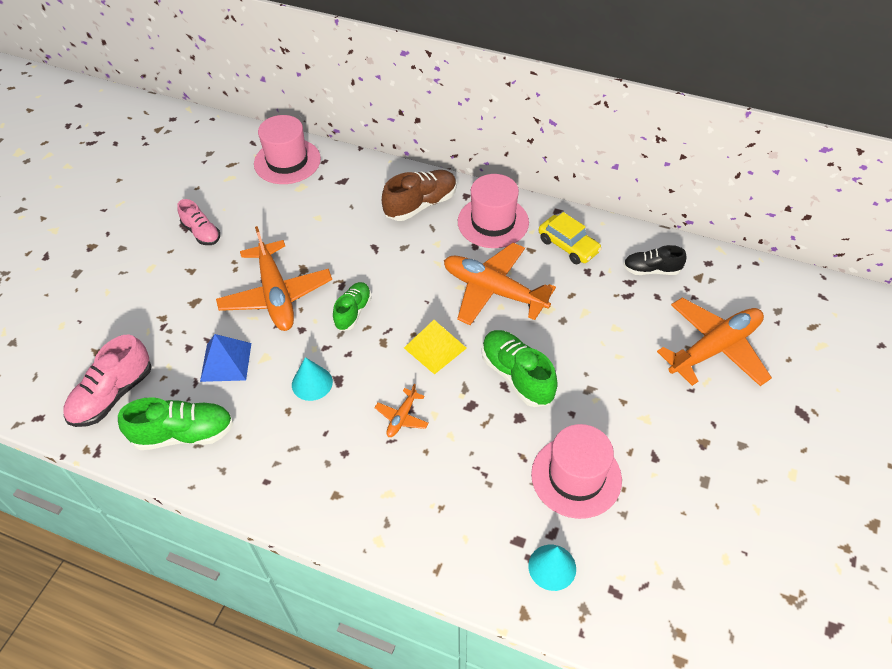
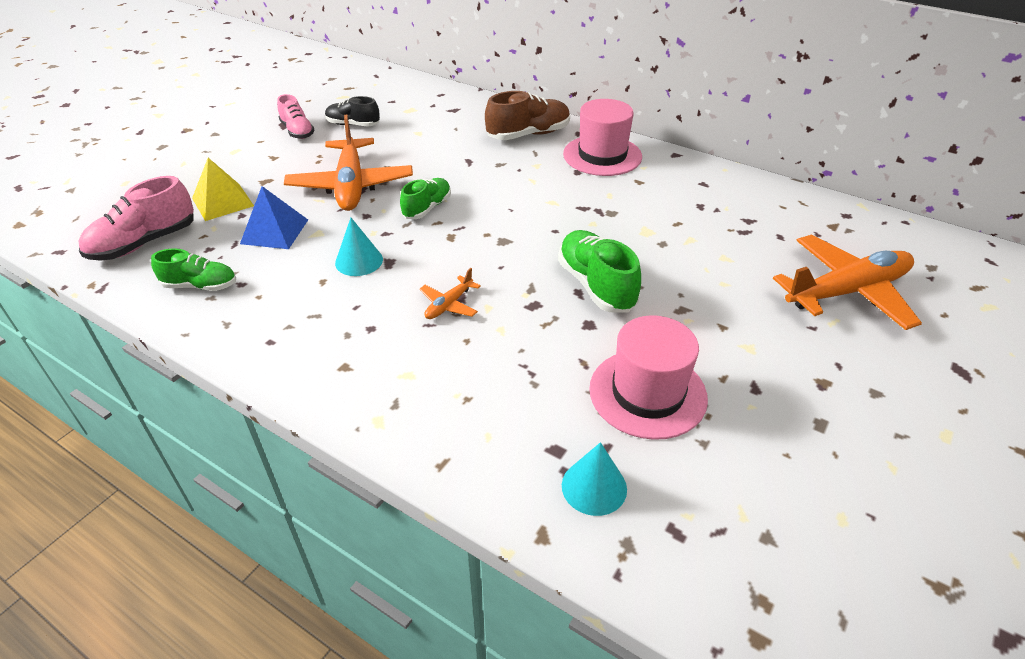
camera: 10 degrees right, 10 degrees down
green shoe [118,397,234,450] -> green shoe [151,248,236,291], size x0.65
pink hat [254,115,321,184] -> none
yellow pyramid [404,320,467,375] -> yellow pyramid moved to [192,158,254,221]
orange plane [444,243,556,325] -> none
yellow car [538,212,602,264] -> none
black shoe [623,245,687,275] -> black shoe moved to [325,96,380,127]

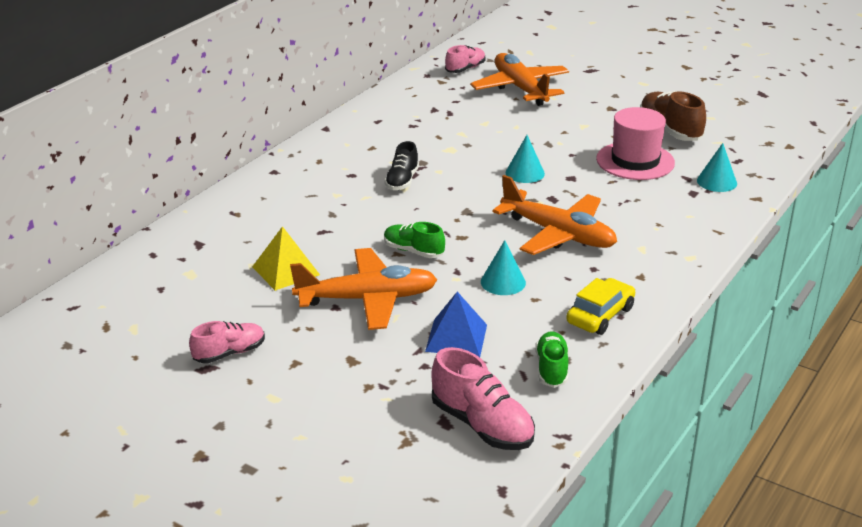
camera: 90 degrees left, 10 degrees down
yellow pyramid [192,158,254,221] -> yellow pyramid moved to [252,226,320,291]
black shoe [325,96,380,127] -> black shoe moved to [384,141,419,190]
orange plane [419,268,481,319] -> orange plane [492,175,617,255], size x2.24
brown shoe [485,91,570,140] -> brown shoe moved to [640,91,706,141]
green shoe [558,230,641,313] -> turquoise cone [506,135,545,183]
pink hat [563,99,642,176] -> none
none -> pink shoe [445,45,485,73]
none -> yellow car [566,278,635,335]

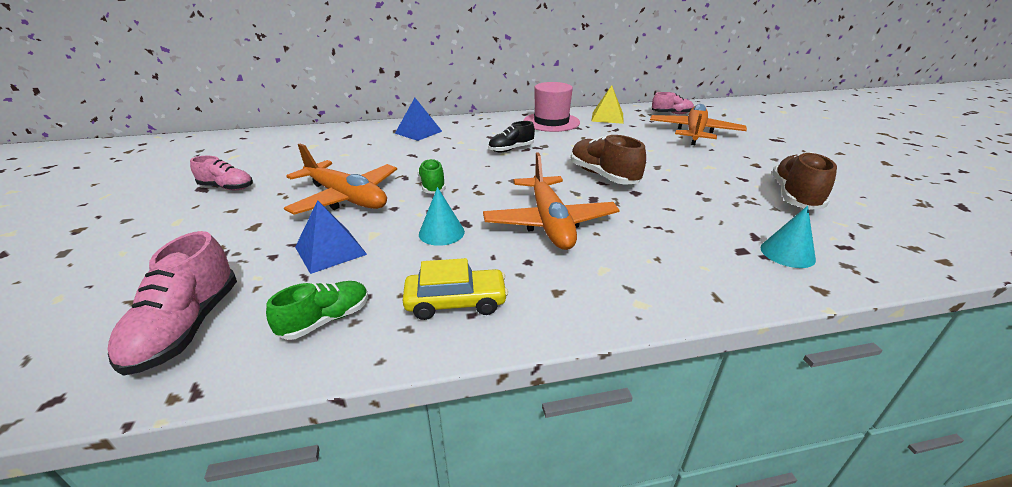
camera: 45 degrees right, 0 degrees up
yellow pyramid [252,226,320,291] -> yellow pyramid moved to [591,85,624,124]
turquoise cone [506,135,545,183] -> brown shoe [571,134,646,185]
pink hat [596,107,675,180] -> pink hat moved to [523,82,580,132]
none -> blue pyramid [395,98,442,141]

